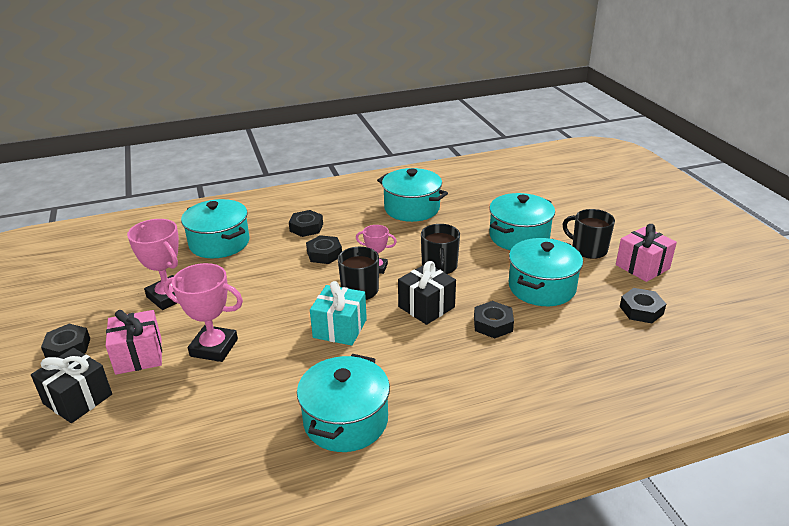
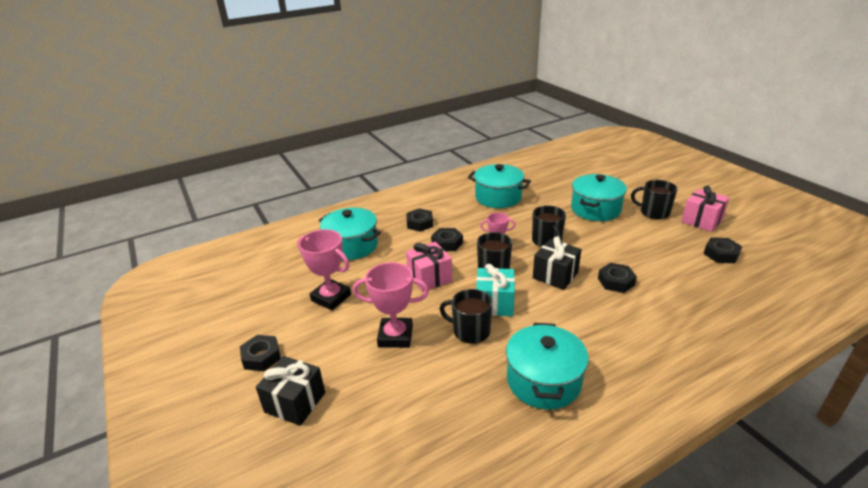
camera: 10 degrees left, 0 degrees up
pink gift [106,310,162,375] -> pink gift moved to [406,242,452,292]
turquoise pot [509,238,583,306] -> none
none -> black mug [440,289,493,344]

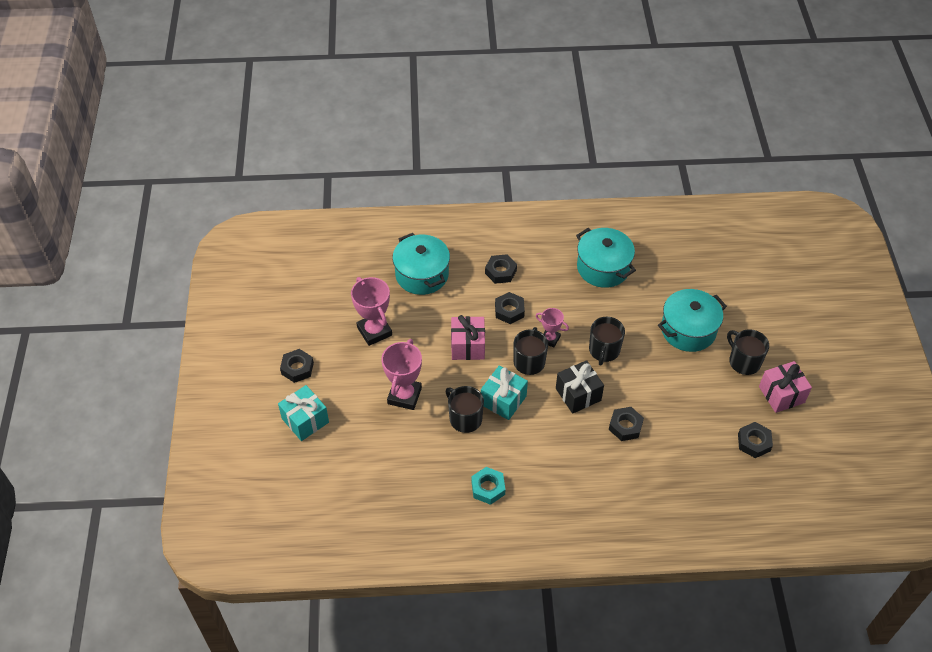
camera: 25 degrees right, 20 degrees up
black gift [256,356,325,426] -> turquoise gift [278,385,329,441]
pink trophy [353,262,429,348] -> pink trophy turned 75 degrees clockwise [381,339,422,410]
turquoise pot [506,323,589,409] -> turquoise nut [471,467,506,505]

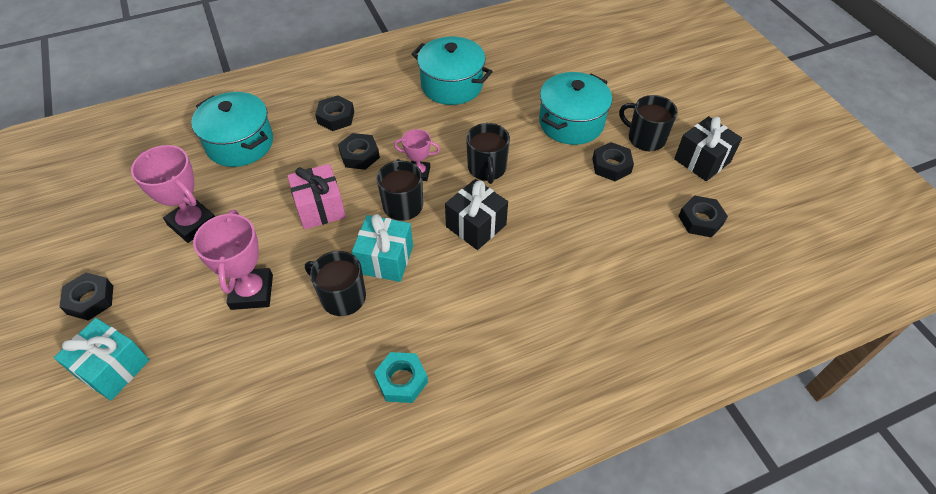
camera: 20 degrees left, 0 degrees up
black nut [609,407,644,441] -> black nut moved to [592,142,634,181]
pink gift [759,361,812,413] -> black gift [674,116,742,181]

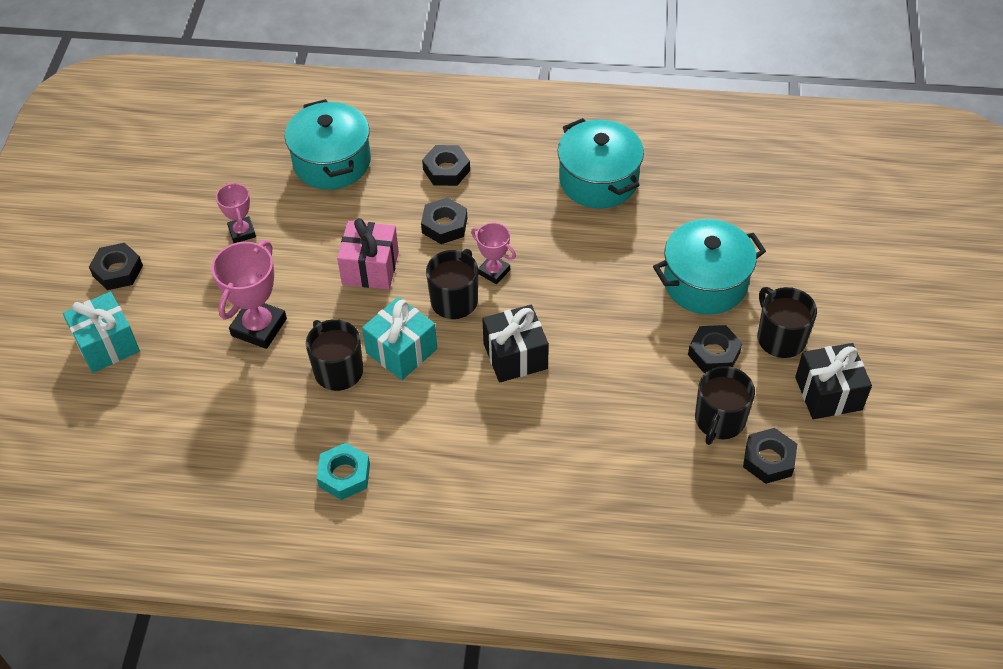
camera: 30 degrees right, 0 degrees up
pink trophy [131,145,215,243] -> pink trophy [216,183,256,243], size x0.59
black mug [466,123,510,184] -> black mug moved to [695,366,755,445]

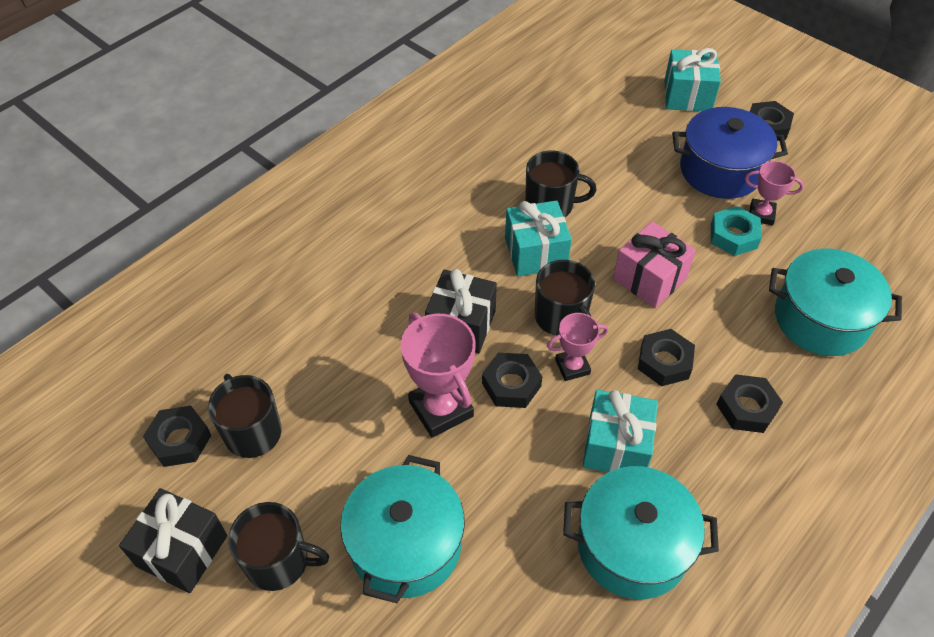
camera: 125 degrees right, 0 degrees up
pink trophy [212,240,287,349] -> pink trophy moved to [401,313,476,438]
turquoise nut [317,443,370,500] -> turquoise nut moved to [711,206,762,256]
black nut [688,325,742,373] -> black nut moved to [482,353,542,408]
none -> turquoise gift [583,390,658,472]
none -> blue pot [672,107,788,199]

